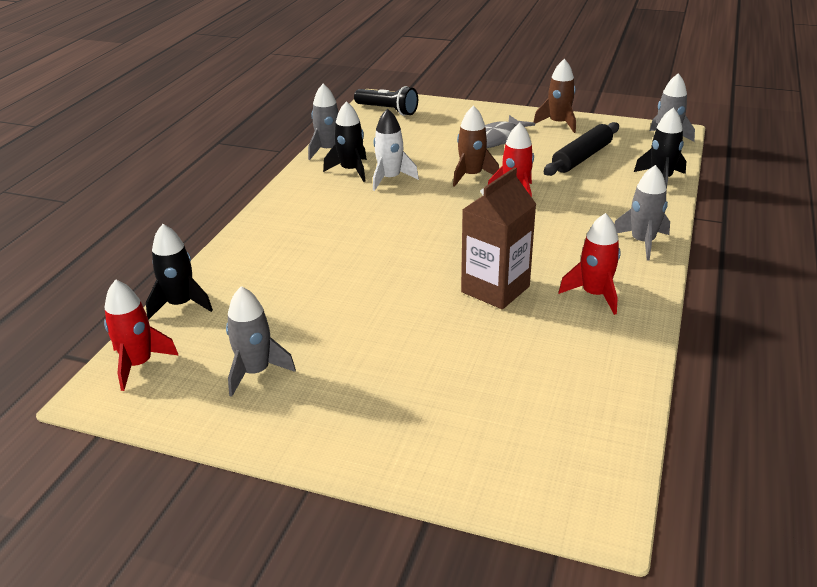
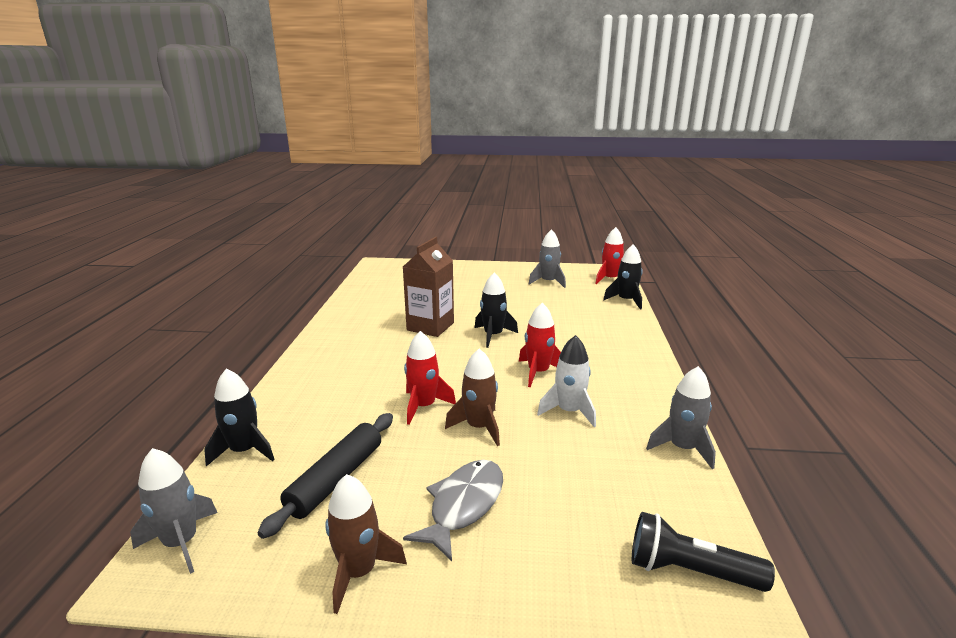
camera: 165 degrees right, 10 degrees down
black rocket [323,101,367,182] -> black rocket moved to [475,273,518,348]
red rocket [559,213,621,315] -> red rocket moved to [519,303,561,387]
grey rocket [614,165,670,260] -> none

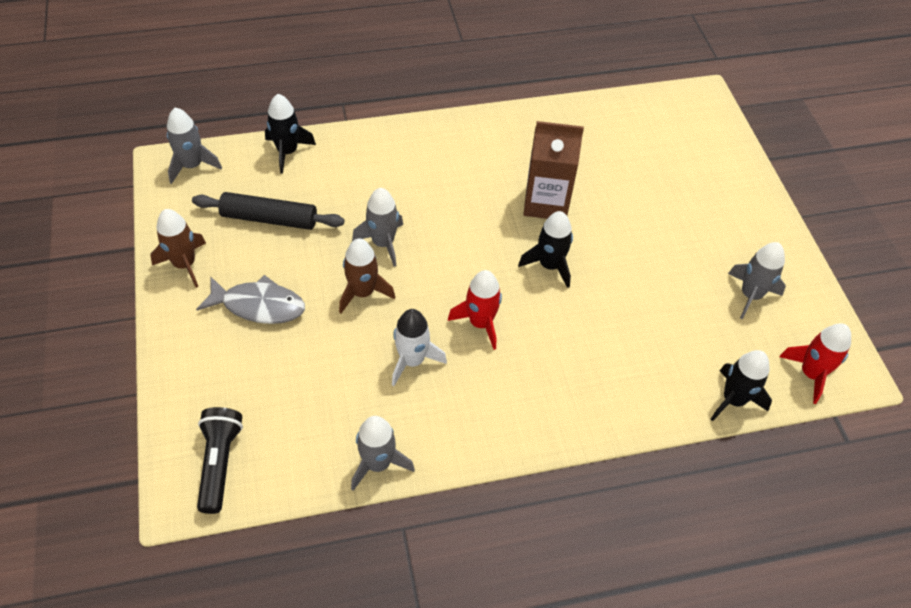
camera: 70 degrees right, 30 degrees up
red rocket [404,331,456,425] -> grey rocket [352,188,403,267]

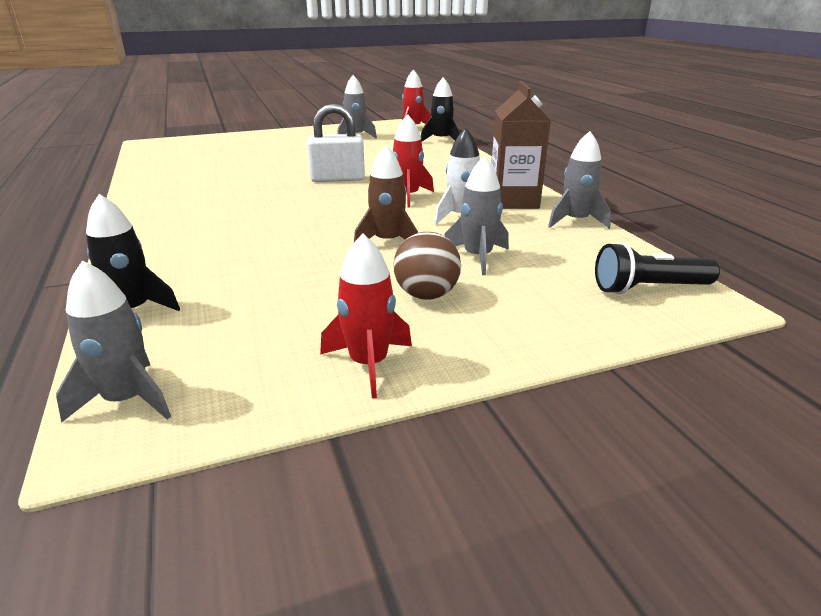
camera: 95 degrees left, 25 degrees down
brown rocket [150,209,206,288] -> red rocket [320,234,412,399]
black rolling pin [192,192,344,230] -> none
grey fish [196,275,305,324] -> brown ball [393,232,461,300]
grey rocket [352,188,403,267] -> grey rocket moved to [445,156,509,275]
black rocket [518,211,573,288] -> white padlock [307,104,365,182]
brown carton [523,121,584,219] -> brown carton moved to [491,81,551,209]

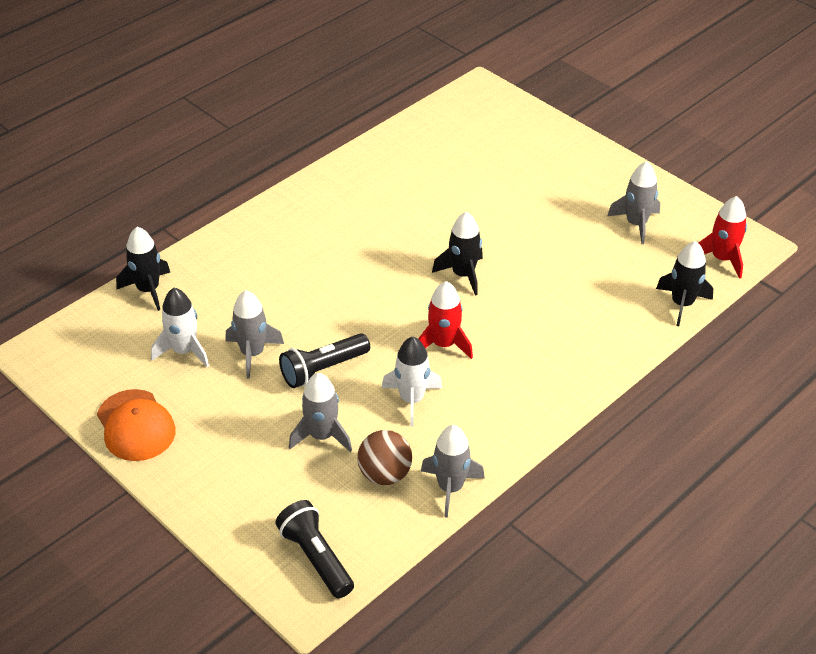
camera: 65 degrees right, 15 degrees up
grey rocket [56,260,171,423] -> grey rocket moved to [225,290,284,379]
white padlock [307,104,365,182] -> black rocket [432,212,483,296]
red rocket [320,234,412,399] -> orange cap [97,389,176,461]
brown rocket [354,145,418,242] -> black flashlight [279,333,370,388]
brown ball [393,232,461,300] -> brown ball moved to [357,430,412,485]
brown carton [491,81,551,209] -> none
none -> white rocket [151,288,209,367]

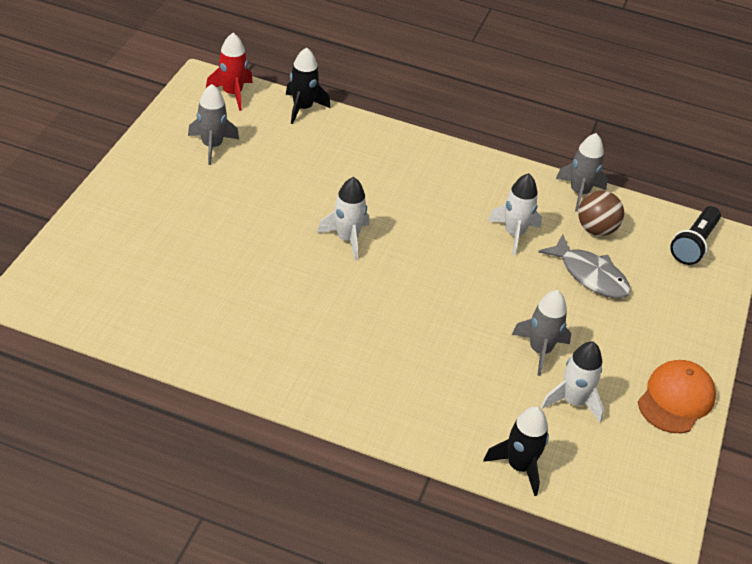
camera: 120 degrees left, 0 degrees up
black flashlight [279,333,370,388] -> none
grey rocket [289,373,352,452] -> grey fish [538,234,631,298]
red rocket [418,281,473,359] -> none
black rocket [432,212,483,296] -> white rocket [317,177,369,260]

